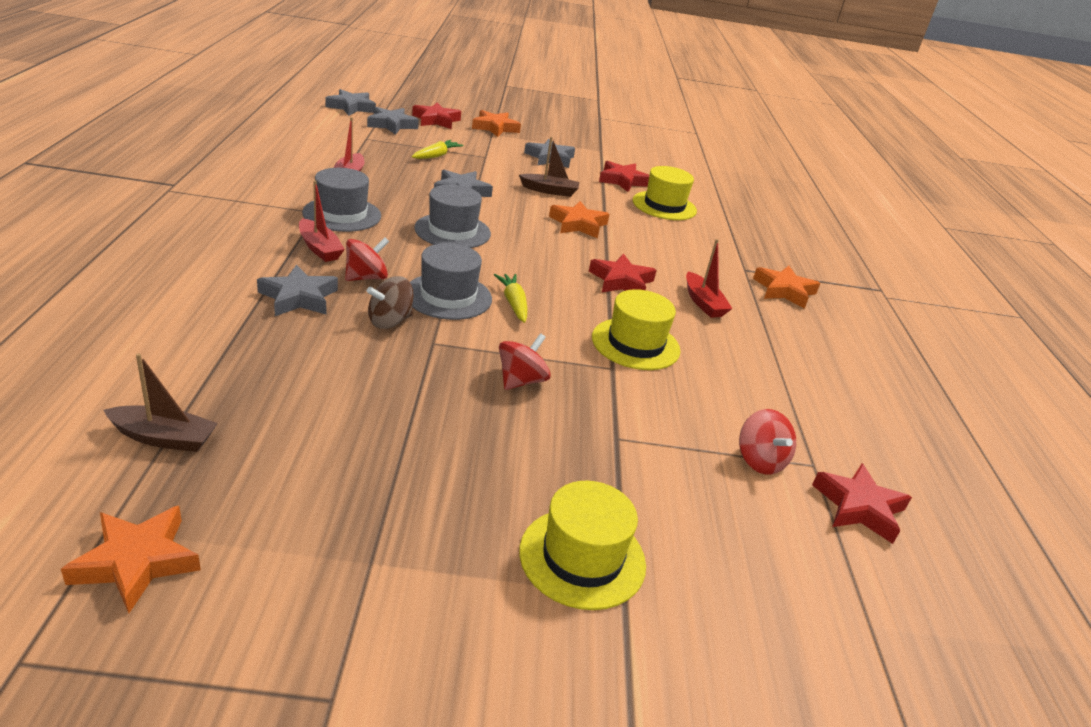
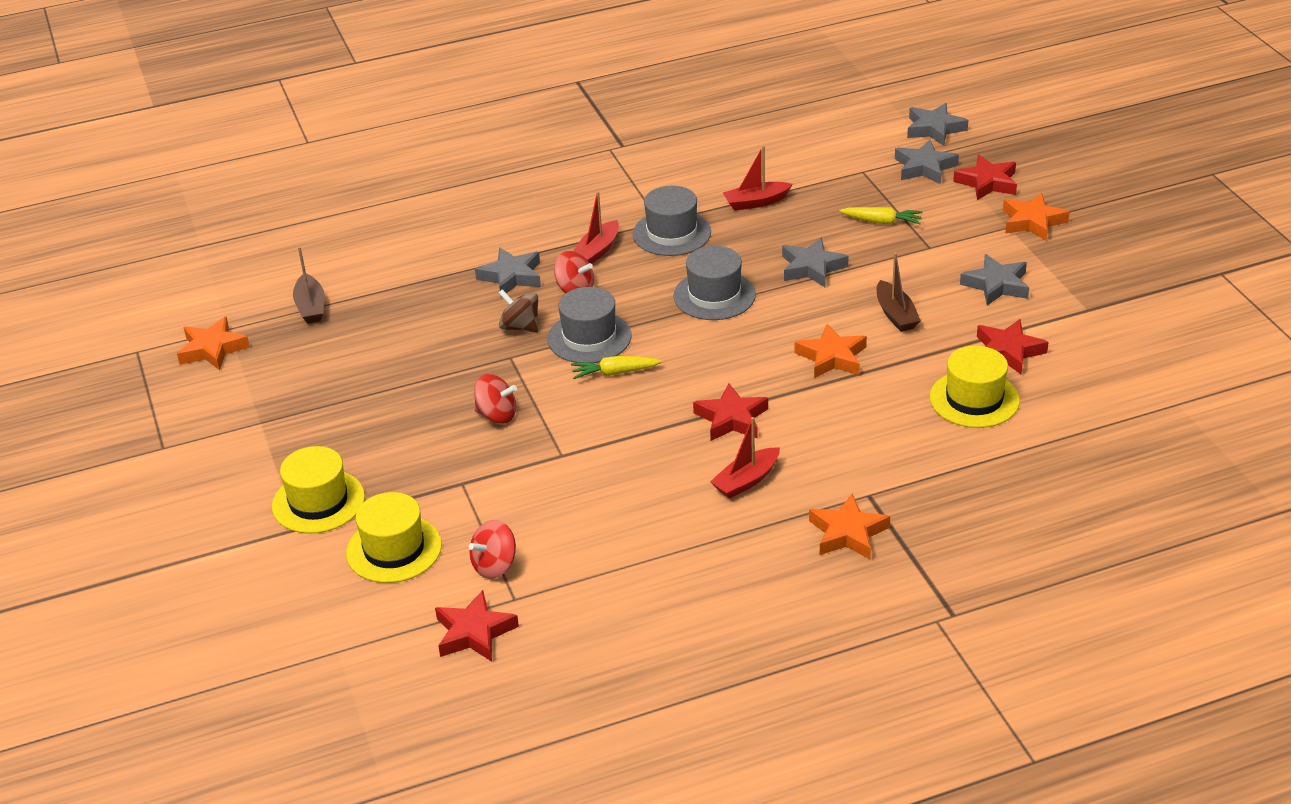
camera: 75 degrees right, 5 degrees up
yellow carrot [494,274,528,323] -> yellow carrot turned 150 degrees counterclockwise [571,356,662,379]
yellow hat [592,289,681,370] -> yellow hat moved to [346,492,442,583]

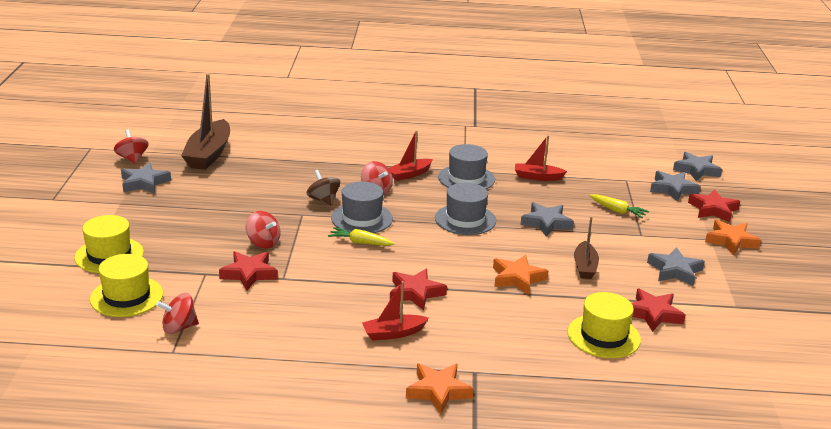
camera: 20 degrees right, 10 degrees down
orange star [177,317,250,370] -> red spinning top [114,130,149,164]
brown boat [293,246,324,323] -> brown boat [181,74,230,170], size x1.78
red star [435,590,519,662] -> red star moved to [219,251,278,290]
grey star [475,248,541,294] -> grey star moved to [121,162,171,194]

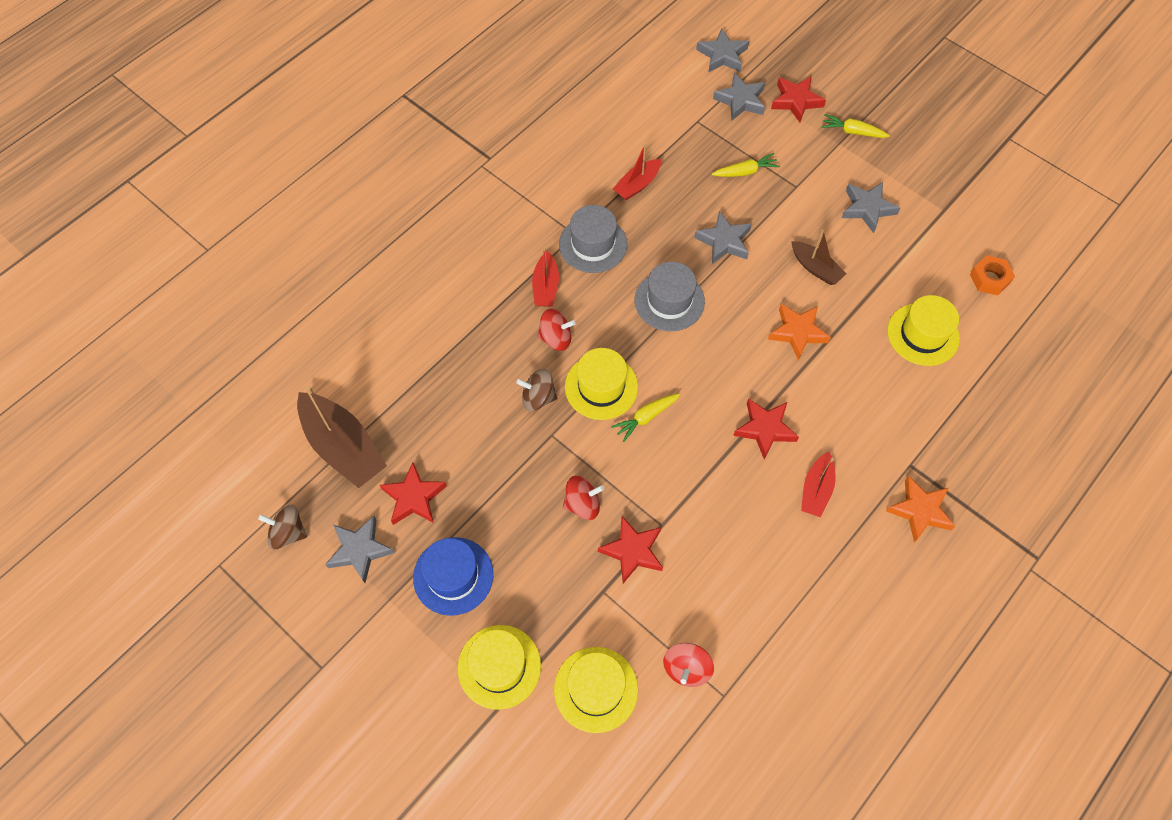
camera: 50 degrees left, 35 degrees up
red spinning top [114,130,149,164] -> brown spinning top [258,505,307,549]
grey hat [331,181,393,233] -> yellow hat [565,348,638,420]
red star [631,288,685,332] -> red star moved to [380,462,447,525]
orange star [705,220,761,255] -> yellow carrot [821,114,890,138]
none -> blue hat [413,537,493,616]
none -> orange nut [970,255,1015,296]

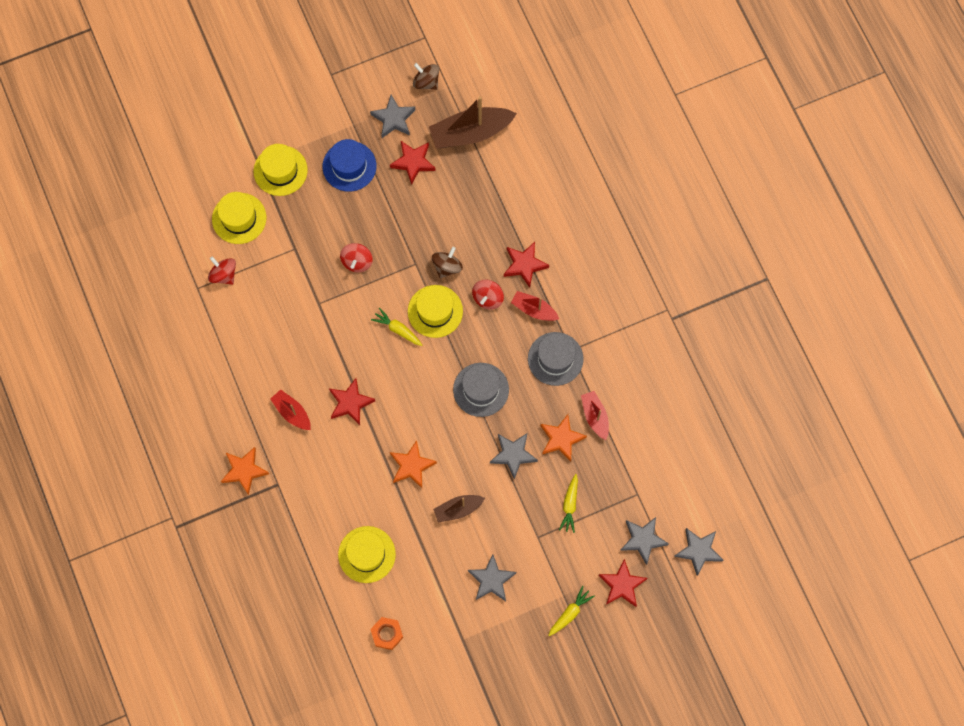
camera: 115 degrees right, 10 degrees up
brown spinning top [258,505,307,549] -> brown spinning top turned 90 degrees counterclockwise [413,63,439,90]
red star [598,517,663,583] -> red star moved to [504,242,549,288]
yellow carrot [611,393,680,442] -> yellow carrot turned 45 degrees counterclockwise [371,308,422,346]
none -> orange star [541,414,587,462]

